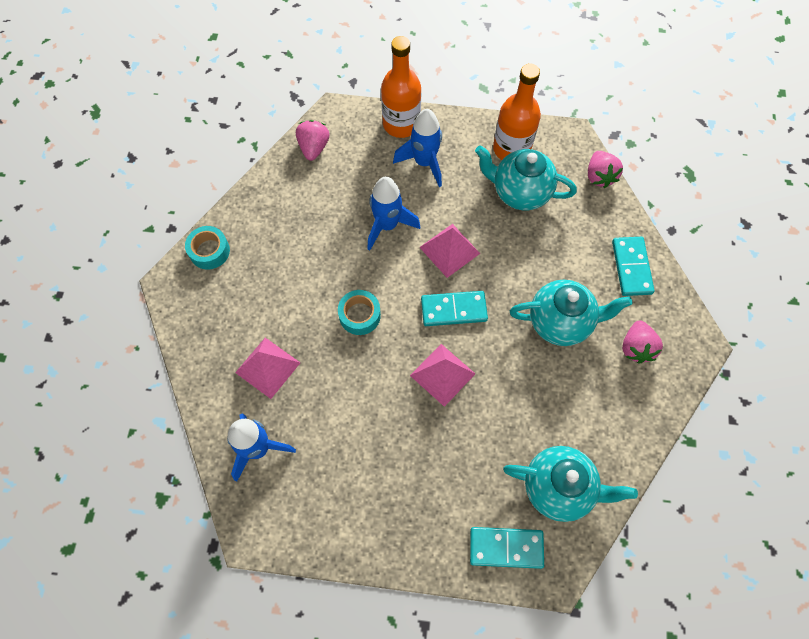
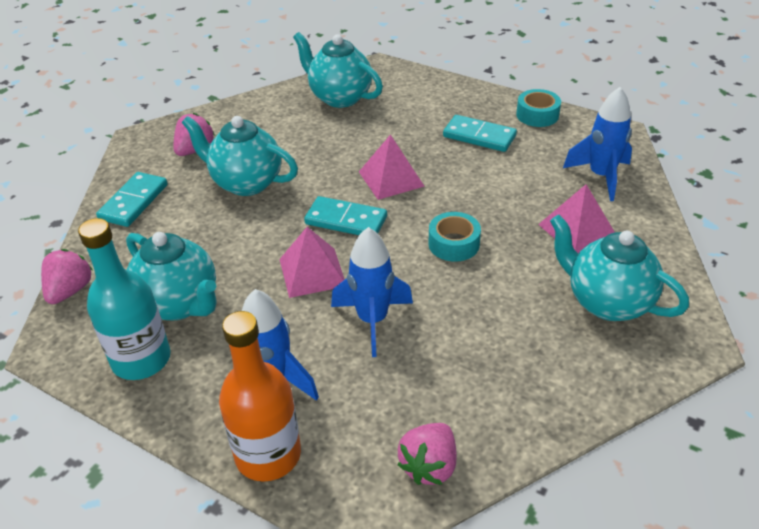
camera: 155 degrees left, 25 degrees down
turquoise tape [185,226,230,269] -> turquoise tape moved to [516,89,561,127]
turquoise domino [470,527,544,569] -> turquoise domino moved to [443,115,517,152]
orange bottle [493,63,541,160] -> turquoise bottle [78,218,171,380]
none -> turquoise teapot [550,215,689,321]

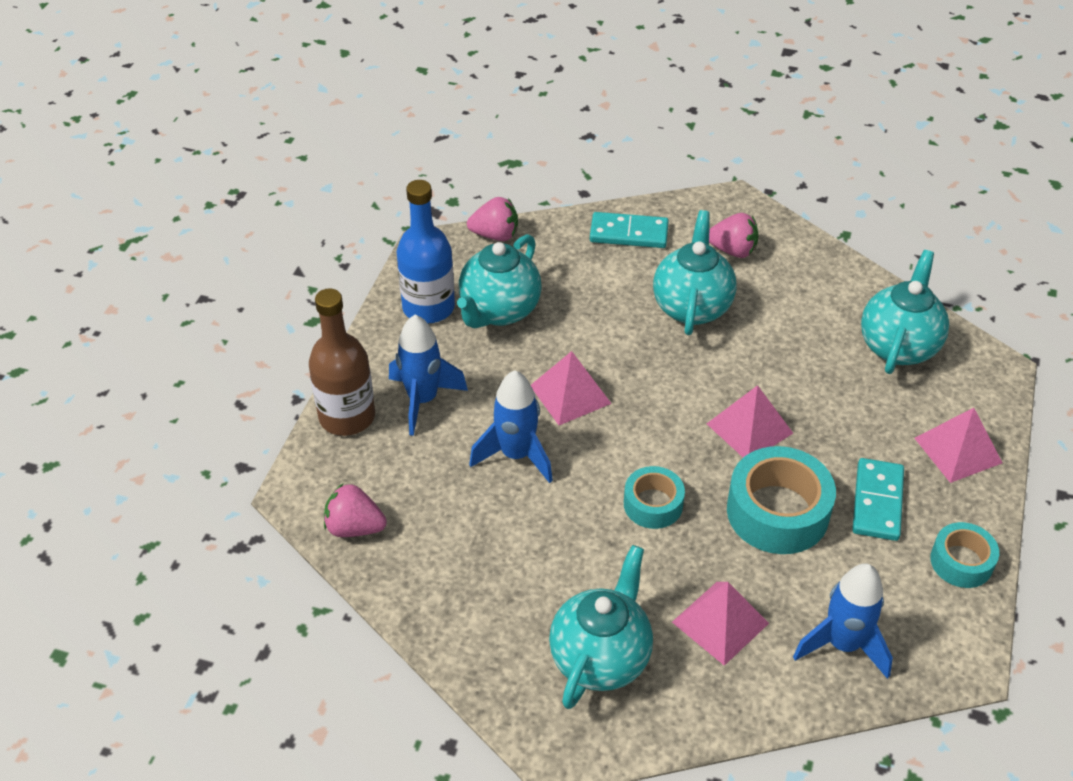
camera: 75 degrees right, 5 degrees up
turquoise bottle [78,218,171,380] -> blue bottle [397,180,455,323]
orange bottle [219,311,301,482] -> brown bottle [309,288,375,436]
turquoise domino [304,196,387,235] -> none
none -> turquoise tape [727,446,836,554]
none -> pink pyramid [914,408,1002,483]

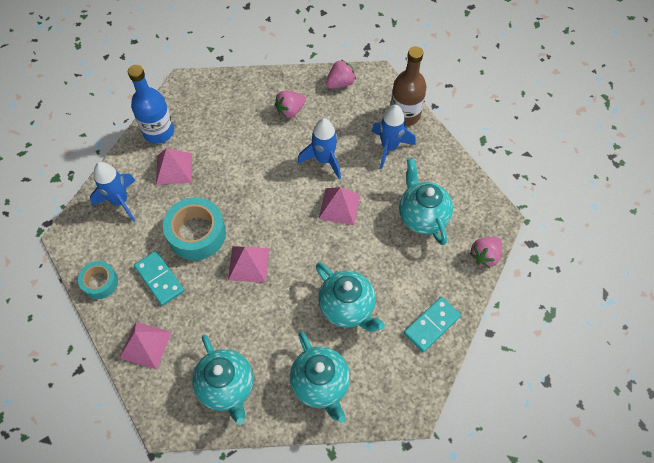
camera: 130 degrees right, 15 degrees up
blue bottle [397,180,455,323] -> blue bottle moved to [128,65,174,144]
turquoise teapot [549,545,653,709] -> turquoise teapot moved to [290,331,350,423]
turquoise tape [624,466,685,529] -> none
pink strawberry [709,213,759,258] -> pink strawberry moved to [275,91,306,118]

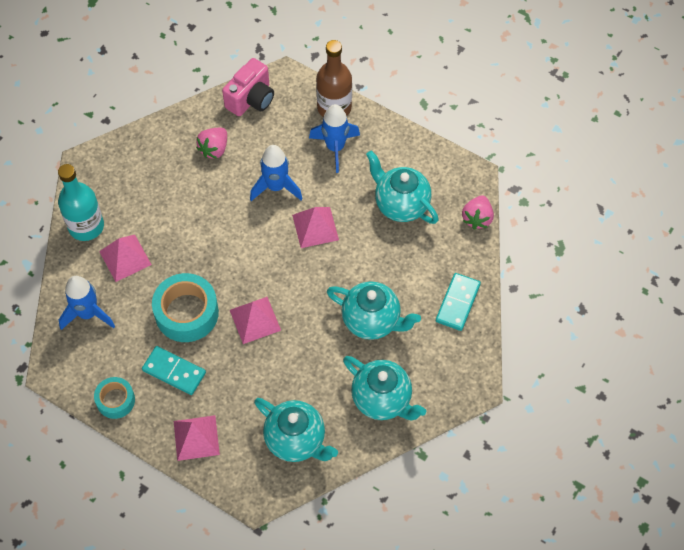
camera: 25 degrees left, 0 degrees up
blue bottle [128,65,174,144] -> turquoise bottle [58,164,104,241]
pink strawberry [326,59,356,89] -> pink camera [222,58,274,116]

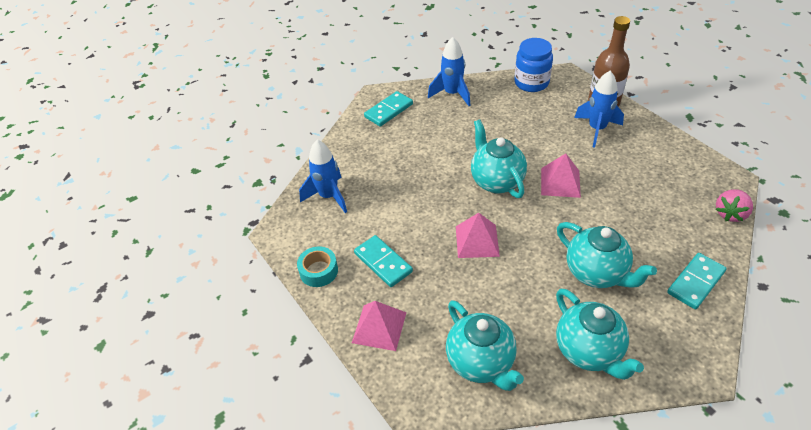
camera: 25 degrees right, 15 degrees down
turquoise bottle [58,164,104,241] -> none
pink pyramid [99,235,152,282] -> none
turquoise tape [152,273,219,342] -> none
pink strawberry [196,128,227,159] -> none
pink camera [222,58,274,116] -> blue jar [514,38,553,92]
blue rocket [250,145,303,201] -> blue rocket moved to [428,37,471,106]
turquoise teapot [366,150,439,224] -> turquoise teapot moved to [471,120,527,198]
none -> turquoise domino [364,91,413,127]

